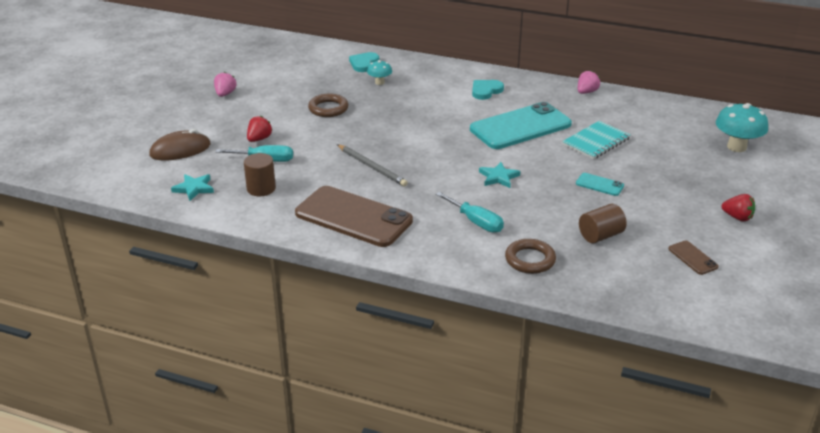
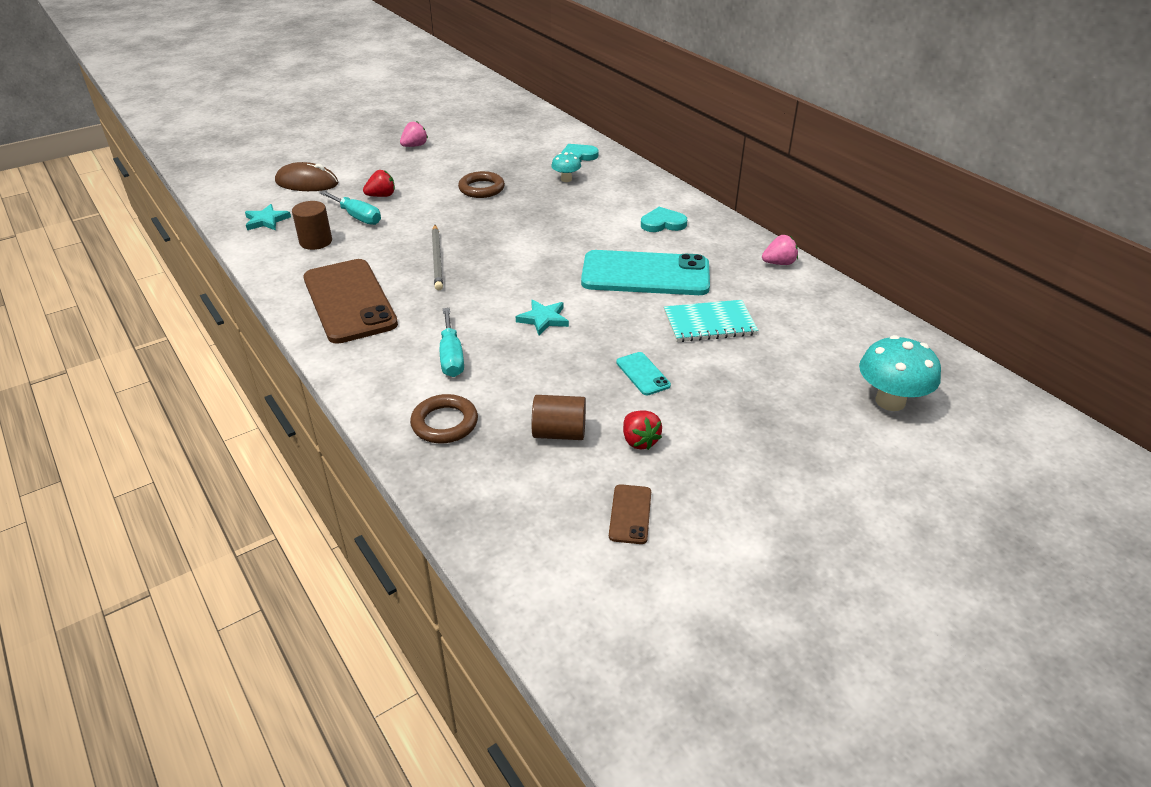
camera: 35 degrees right, 5 degrees up
red strawberry [721,194,755,222] -> red strawberry moved to [623,410,662,450]

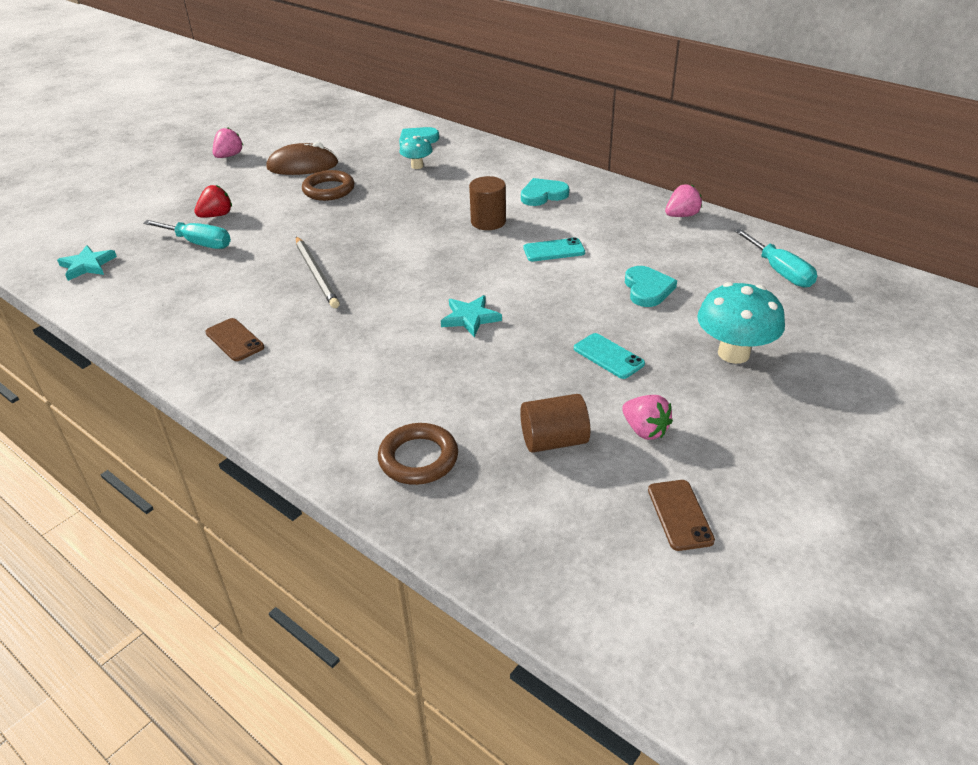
camera: 15 degrees left, 0 degrees up
brown mouse [275,162,338,191] -> brown mouse moved to [266,142,338,175]
brown cylinder [292,201,332,250] -> brown cylinder moved to [469,176,506,230]
brown phone [303,259,398,344] -> brown phone [205,318,264,361], size x0.42
turquoise screwdriver [440,308,464,377] -> turquoise screwdriver moved to [734,229,817,288]
turquoise phone [581,250,710,295] -> turquoise phone [523,237,585,261], size x0.42
red strawberry [623,410,662,450] -> pink strawberry [622,395,673,440]
turquoise notebook [664,300,758,342] -> turquoise heart [625,266,677,307]
turquoise mushroom [859,335,941,411] -> turquoise mushroom moved to [697,282,785,364]

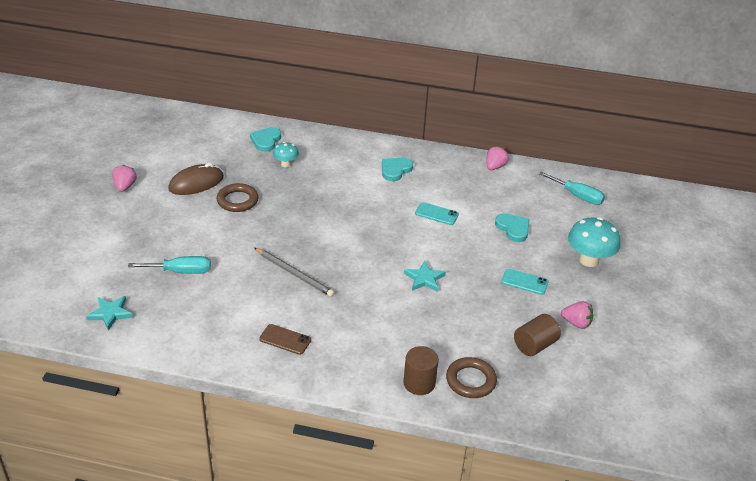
camera: 30 degrees left, 0 degrees up
red strawberry [194,185,232,218] -> none
brown cylinder [469,176,506,230] -> brown cylinder moved to [403,346,439,395]
turquoise phone [523,237,585,261] -> turquoise phone turned 60 degrees clockwise [415,202,459,225]
brown phone [648,480,715,551] -> none

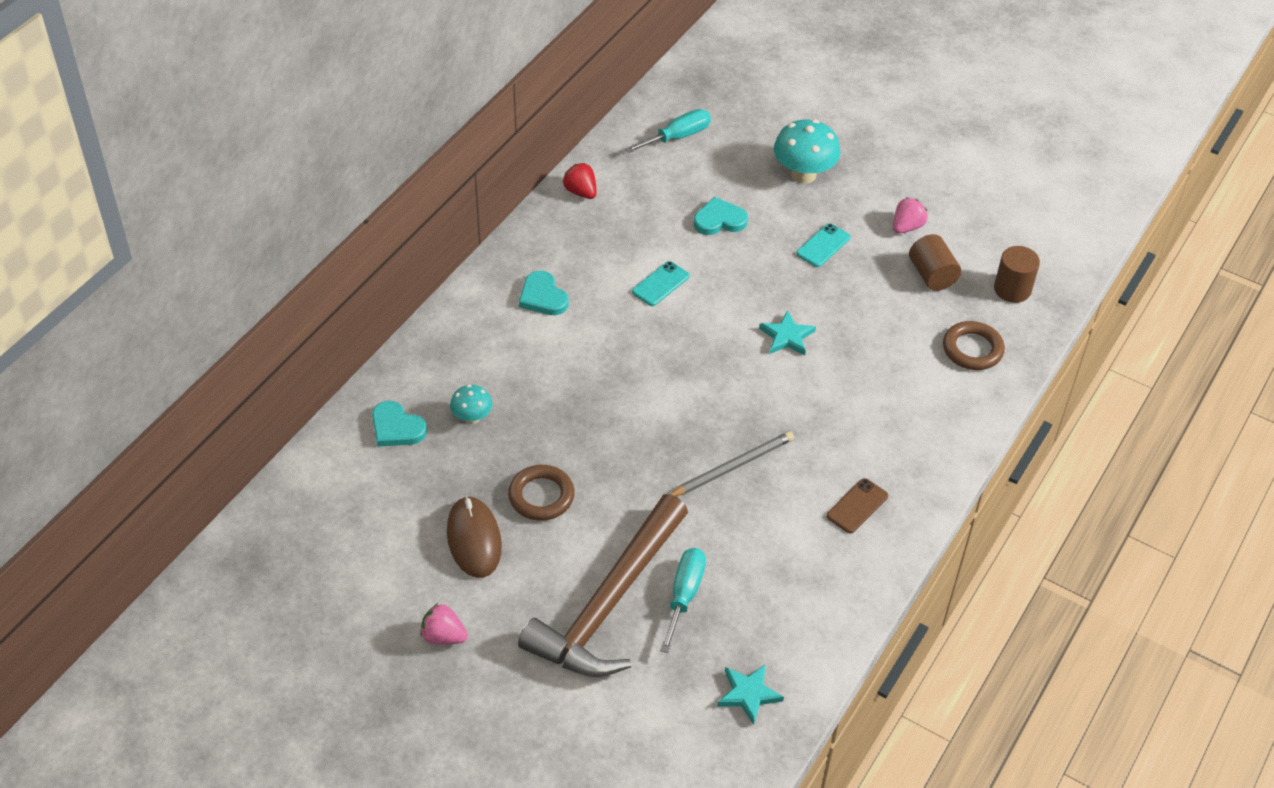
camera: 70 degrees left, 10 degrees up
brown cylinder [403,346,439,395] -> brown cylinder moved to [994,246,1040,303]
pink strawberry [486,147,509,170] -> red strawberry [563,163,597,199]
none -> brown hammer [518,494,688,677]

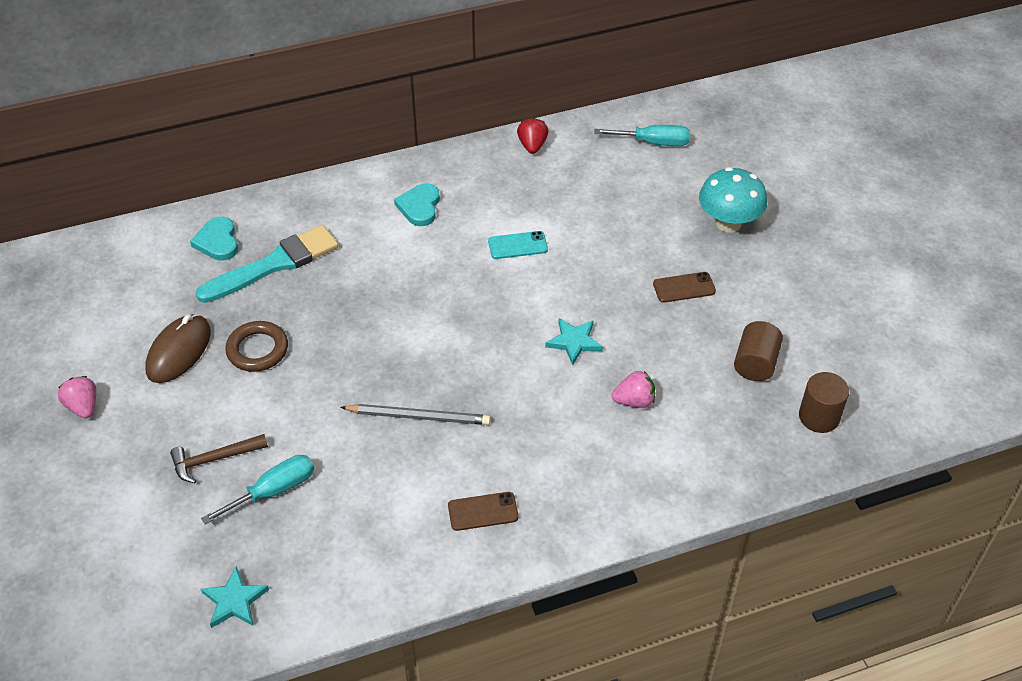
camera: 40 degrees right, 0 degrees up
turquoise mushroom [450,385,492,424] -> turquoise brush [195,225,339,303]
brown hammer [518,494,688,677] -> brown hammer [170,434,268,483], size x0.43
turquoise heart [694,197,748,235] -> none
turquoise phone [796,223,851,267] -> brown phone [653,272,716,303]
pink strawberry [893,198,928,234] -> pink strawberry moved to [612,371,655,408]
brown ring [943,321,1005,370] -> none

